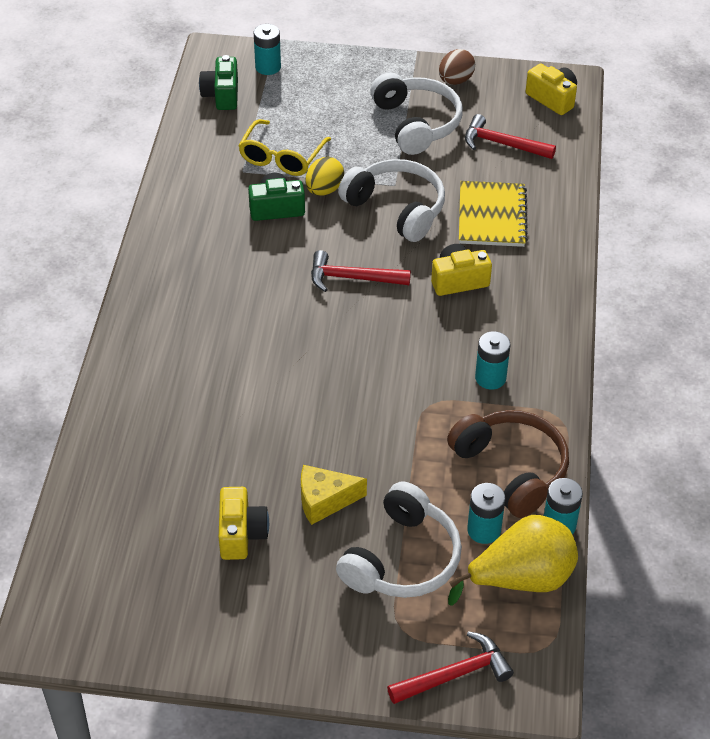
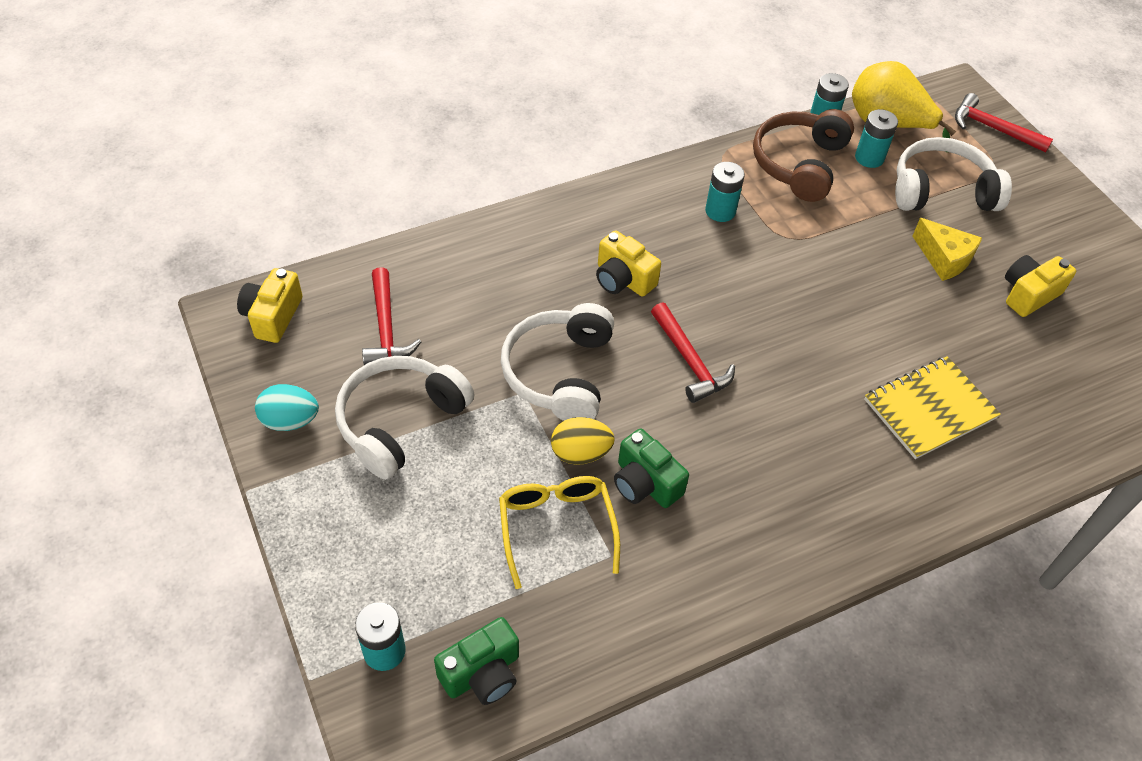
camera: 125 degrees left, 5 degrees up
yellow glasses [238,119,331,176] -> yellow glasses turned 90 degrees counterclockwise [499,476,620,589]
brown egg [439,49,475,85] -> turquoise egg [255,384,319,431]
yellow notebook [459,181,528,247] -> yellow notebook moved to [864,356,1001,459]

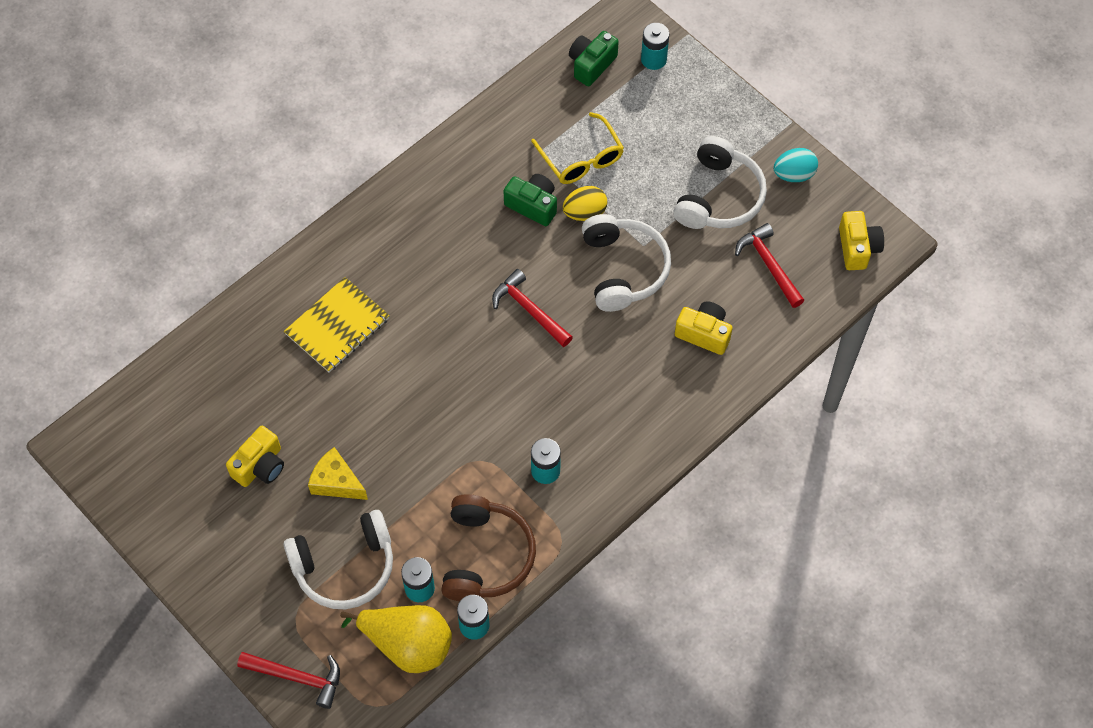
camera: 165 degrees right, 10 degrees up
yellow camera [596,230,661,297] -> yellow camera moved to [675,301,733,355]

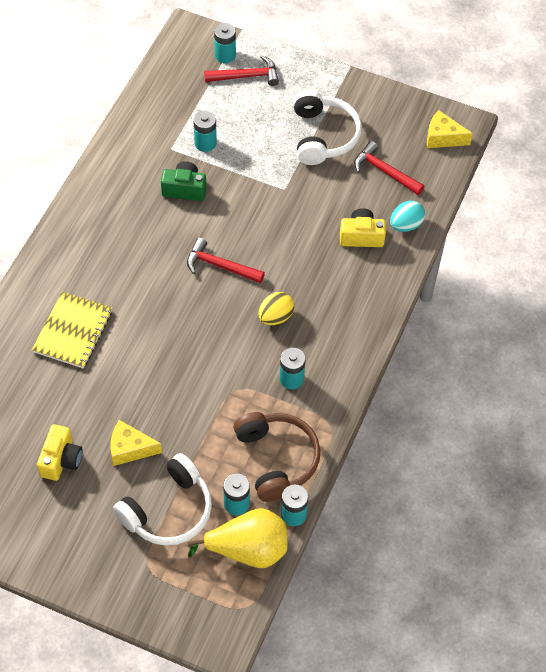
camera: 25 degrees left, 5 degrees down
red hammer [237,652,340,709] -> red hammer moved to [204,56,279,86]
yellow glasses [531,112,624,184] -> turquoise battery [193,111,217,152]
yellow egg [562,186,607,221] -> yellow egg moved to [258,292,294,325]
green camera [569,31,619,86] -> none
white headphones [582,214,671,312] -> none
turquoise egg [773,148,818,182] -> turquoise egg moved to [390,201,425,232]
yellow camera [839,211,884,270] -> yellow cheese [427,110,473,148]

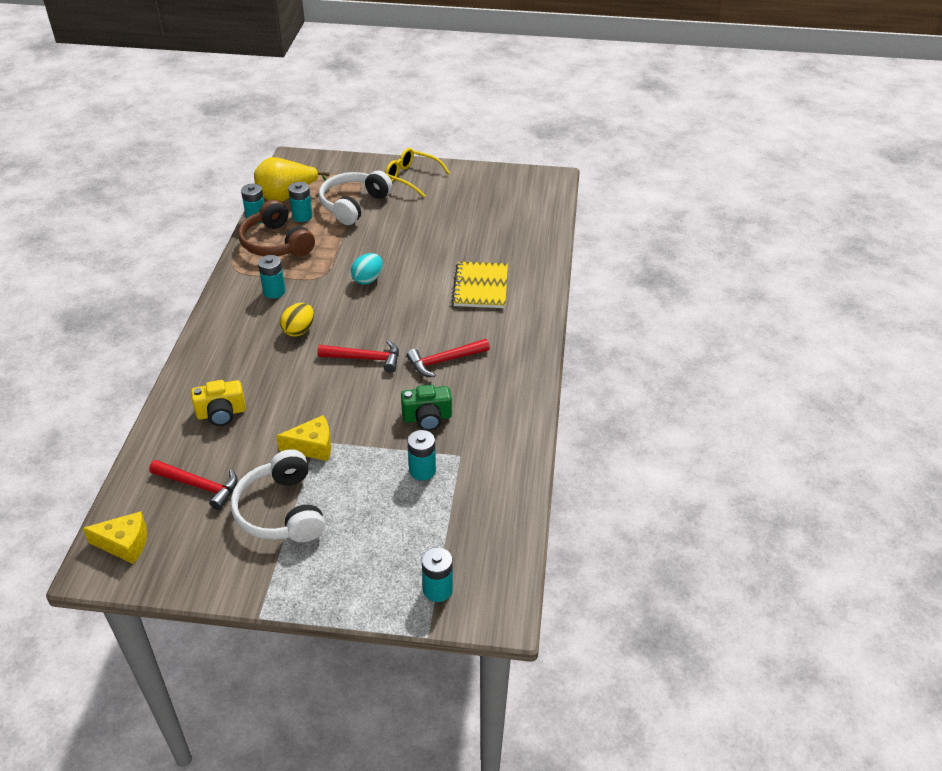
camera: 165 degrees right, 15 degrees down
yellow camera [37,424,83,481] -> none
yellow cheese [110,420,162,466] -> yellow cheese moved to [276,415,331,461]
red hammer [204,56,279,86] -> red hammer moved to [407,339,490,377]
turquoise egg [390,201,425,232] -> turquoise egg moved to [351,253,383,285]
none -> yellow glasses [385,148,450,197]

